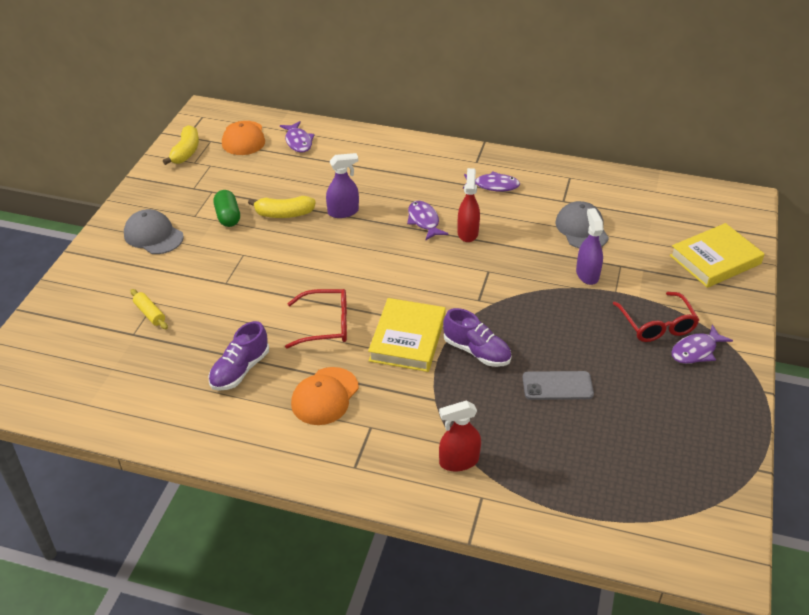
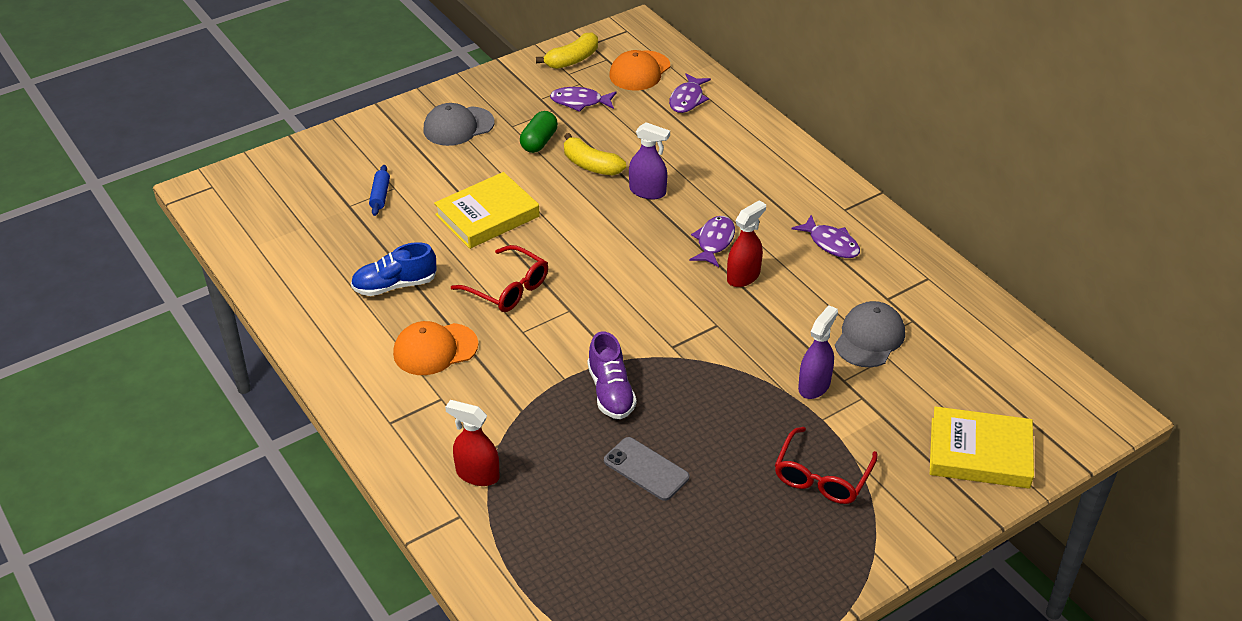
camera: 40 degrees right, 0 degrees up
grey cap [124,209,184,254] -> grey cap turned 105 degrees counterclockwise [423,103,494,146]
yellow rolling pin [130,289,168,329] -> blue rolling pin [369,165,390,216]
purple shoe [209,321,269,391] -> blue shoe [351,242,437,296]
yellow book [368,298,446,372] -> yellow book moved to [434,172,540,249]
purple fish [672,324,733,364] -> purple fish moved to [550,87,617,112]

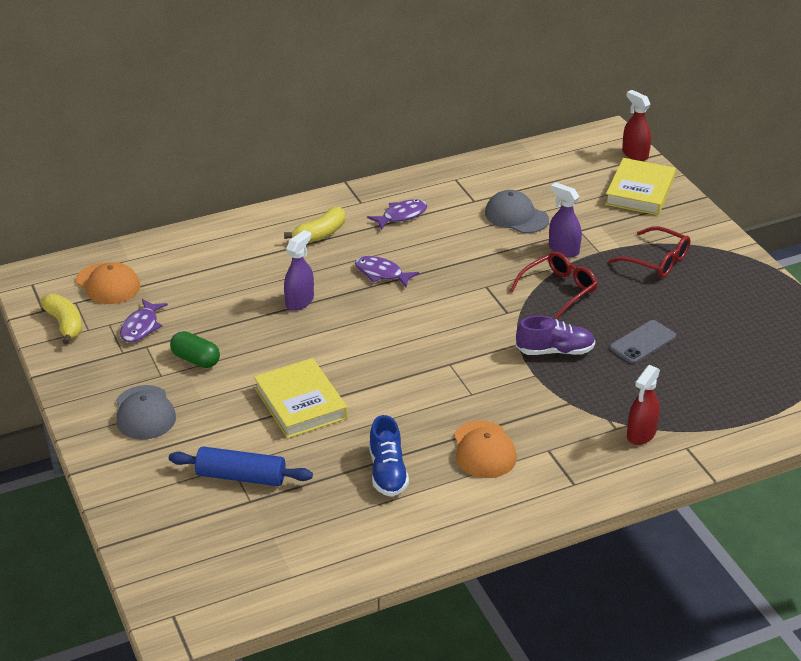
camera: 80 degrees left, 5 degrees down
blue rolling pin [369,165,390,216] -> blue rolling pin [169,447,313,486], size x1.77
red glasses [451,245,548,312] -> red glasses moved to [510,251,598,319]
yellow banana [564,133,626,175] -> yellow banana moved to [284,207,345,243]
purple fish [669,73,711,113] -> none
red spray bottle [727,200,766,287] -> red spray bottle moved to [622,90,651,161]

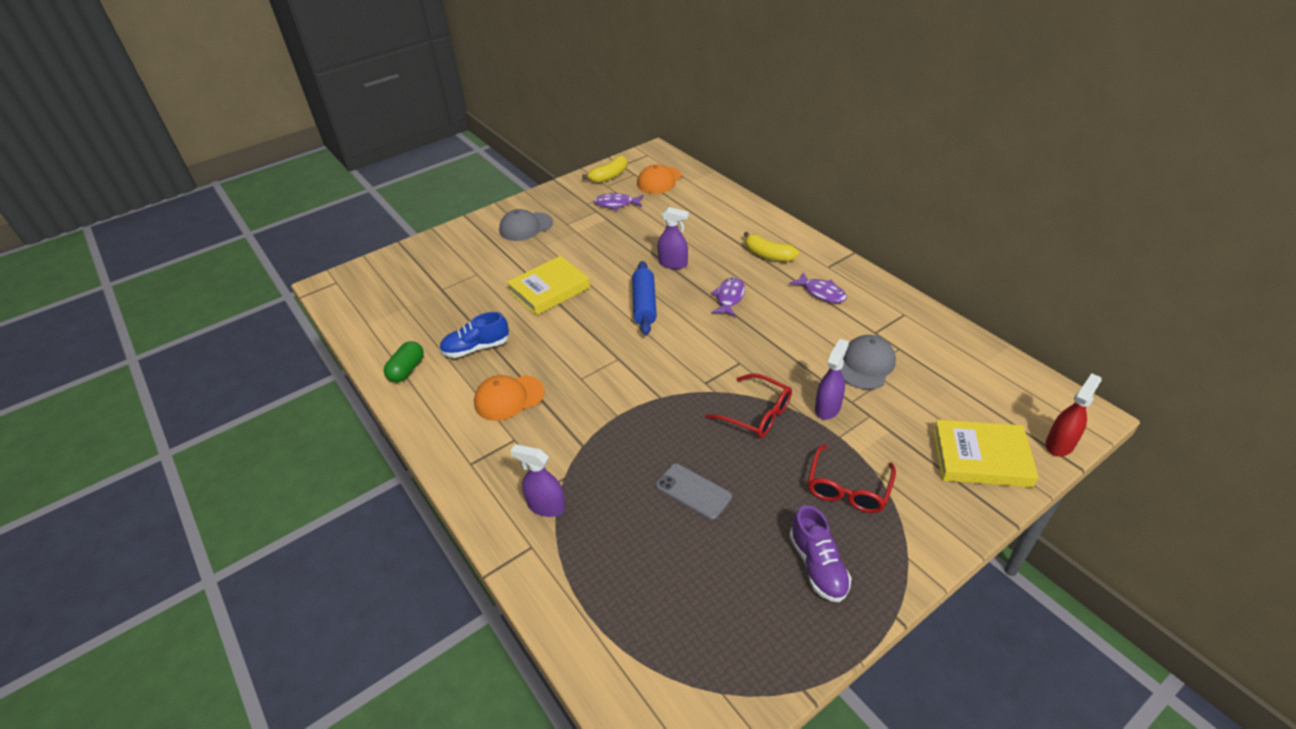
camera: 80 degrees right, 5 degrees up
blue rolling pin [169,447,313,486] -> blue rolling pin moved to [632,261,657,335]
green capsule [170,331,220,368] -> green capsule moved to [384,341,424,382]
purple shoe [516,316,595,355] -> purple shoe moved to [790,505,851,602]
red spray bottle [627,365,660,445] -> purple spray bottle [511,444,566,517]

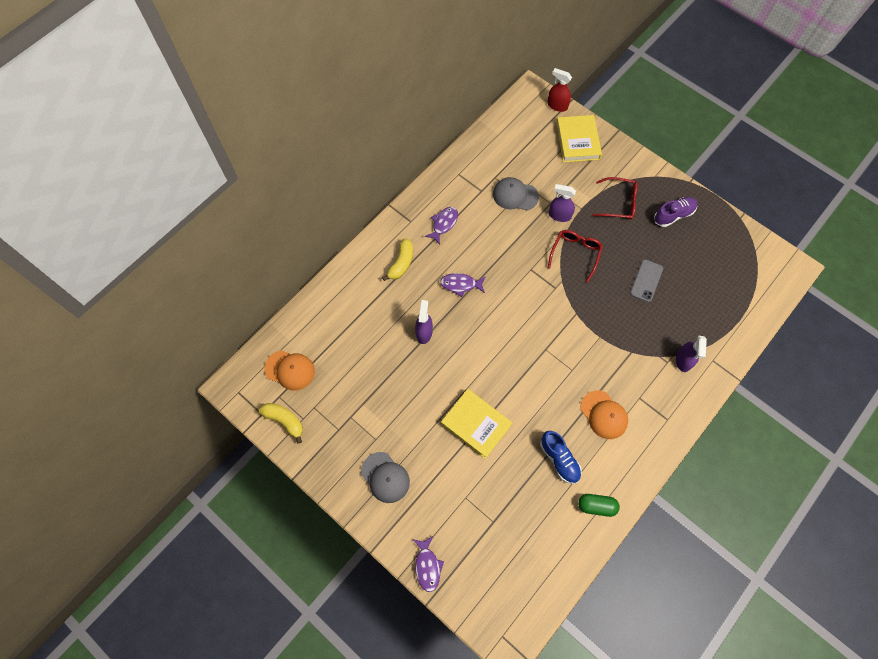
camera: 105 degrees left, 25 degrees up
purple fish [594,193,643,210] -> purple fish moved to [413,536,444,592]
blue rolling pin [632,261,657,335] -> none

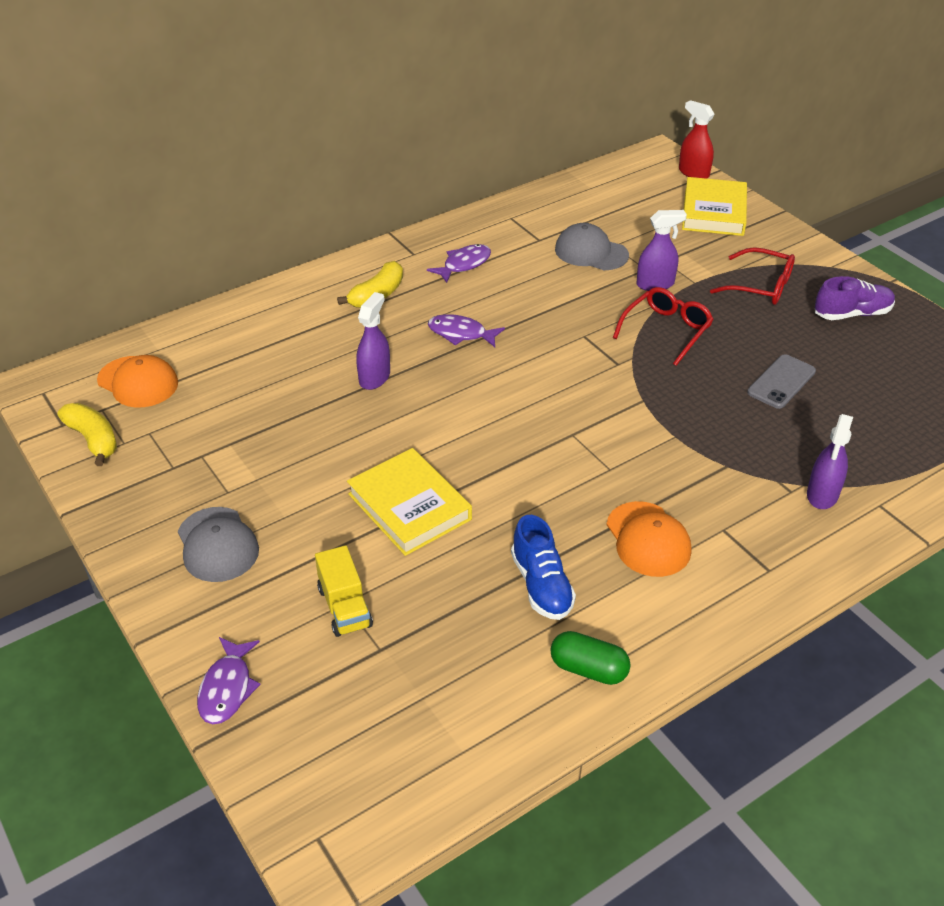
camera: 15 degrees right, 25 degrees down
purple spray bottle [549,184,576,222] -> purple spray bottle turned 135 degrees clockwise [637,210,687,291]
none -> yellow truck [315,545,373,637]

